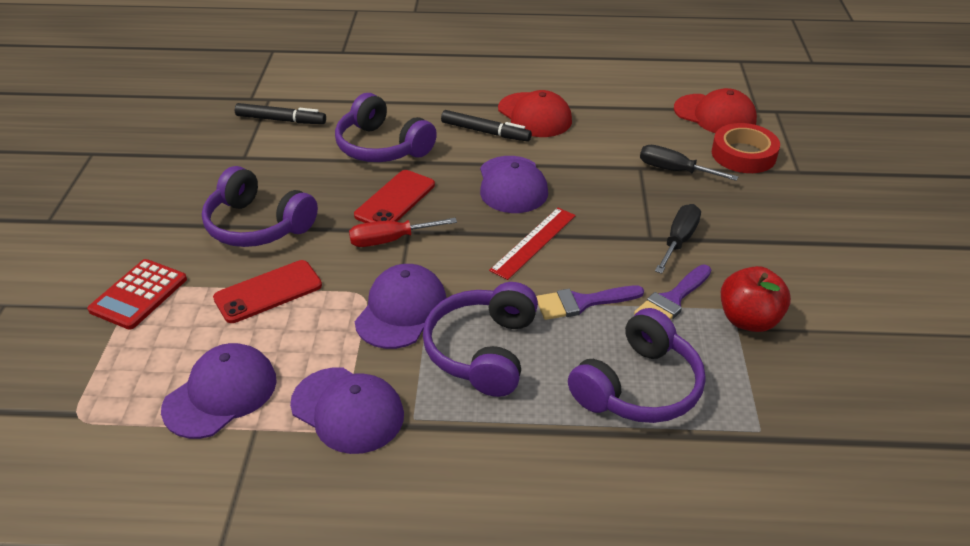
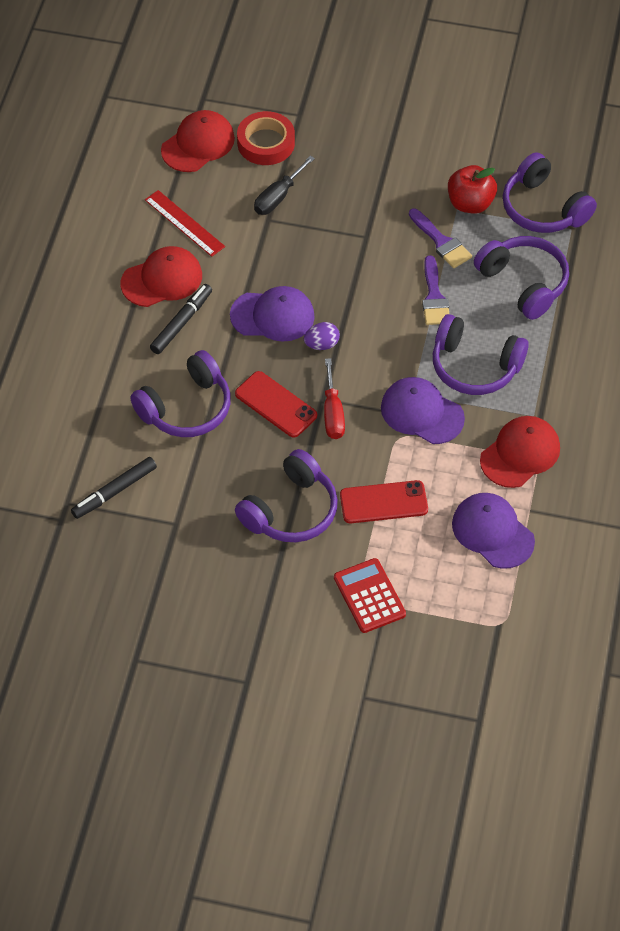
camera: 80 degrees left, 15 degrees up
red calculator [87,259,187,330] -> red calculator turned 150 degrees counterclockwise [334,558,406,633]
red phone [213,260,322,323] -> red phone turned 75 degrees counterclockwise [340,480,428,523]
black marker [235,103,326,124] -> black marker turned 150 degrees counterclockwise [71,457,157,519]
purple cap [290,367,404,454] -> red cap [480,416,560,488]
red ruler [489,208,576,280] -> red ruler moved to [145,190,225,257]
black screwdriver [655,204,701,274] -> none
none -> purple egg [304,322,340,350]
none -> purple headphones [503,152,597,233]

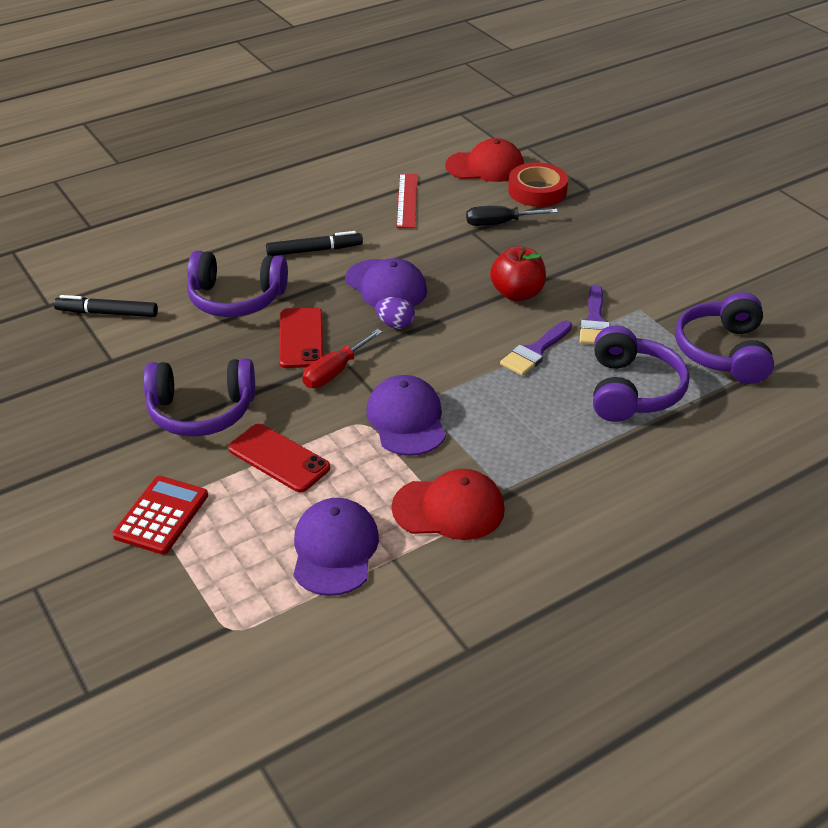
camera: 45 degrees right, 15 degrees down
red cap [121,246,202,307] -> none
purple headphones [433,314,529,395] -> none
red apple [448,165,497,214] -> red apple moved to [490,246,546,301]

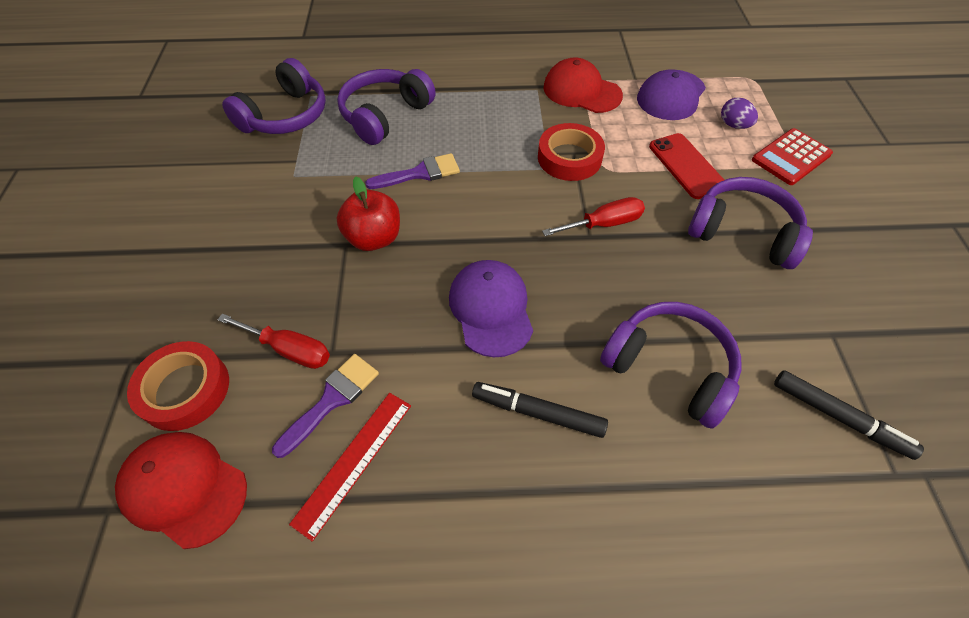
camera: 150 degrees left, 15 degrees up
red phone [279,307,323,368] -> none
purple cap [366,375,446,456] -> red tape [538,123,605,181]
purple egg [376,297,415,329] -> purple egg moved to [721,97,758,129]
black screwdriver [466,206,558,226] -> red screwdriver [217,314,330,369]
purple brush [580,285,610,345] -> purple brush moved to [272,354,379,458]

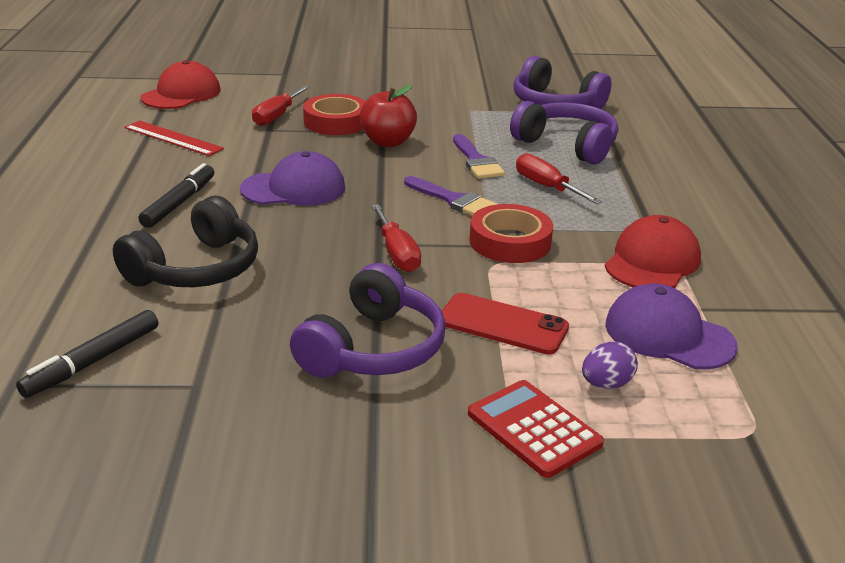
camera: 90 degrees right, 25 degrees down
red tape [127,341,229,431] -> red tape moved to [303,94,366,135]
purple brush [272,354,379,458] -> purple brush moved to [404,176,497,216]
purple headphones [600,302,741,429] -> black headphones [113,196,258,287]
red phone [649,133,724,199] -> red phone turned 45 degrees clockwise [442,293,569,355]
none -> red screwdriver [516,153,602,204]

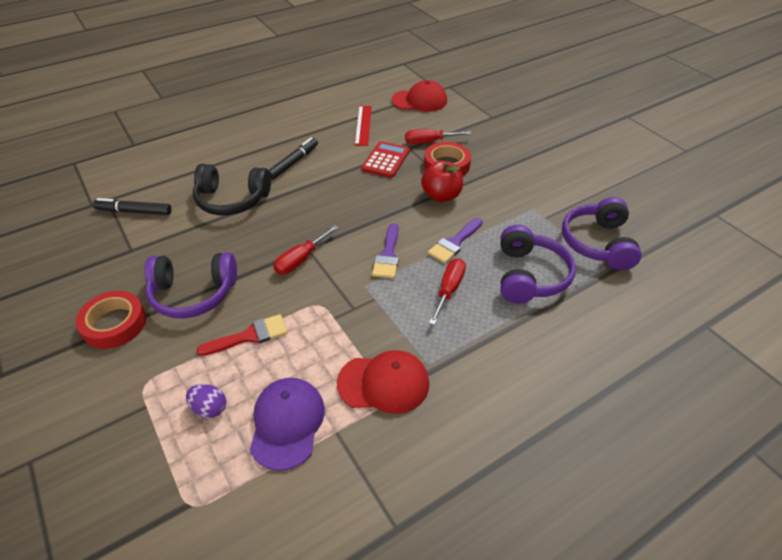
camera: 60 degrees right, 15 degrees up
black marker [139,163,214,228] -> black marker turned 45 degrees counterclockwise [269,137,318,180]
purple cap [240,151,345,206] -> none
red phone [442,293,569,355] -> red brush [196,314,288,356]
red calculator [468,380,604,478] -> red calculator moved to [361,141,410,178]
red tape [469,204,553,263] -> red tape moved to [76,291,146,349]

